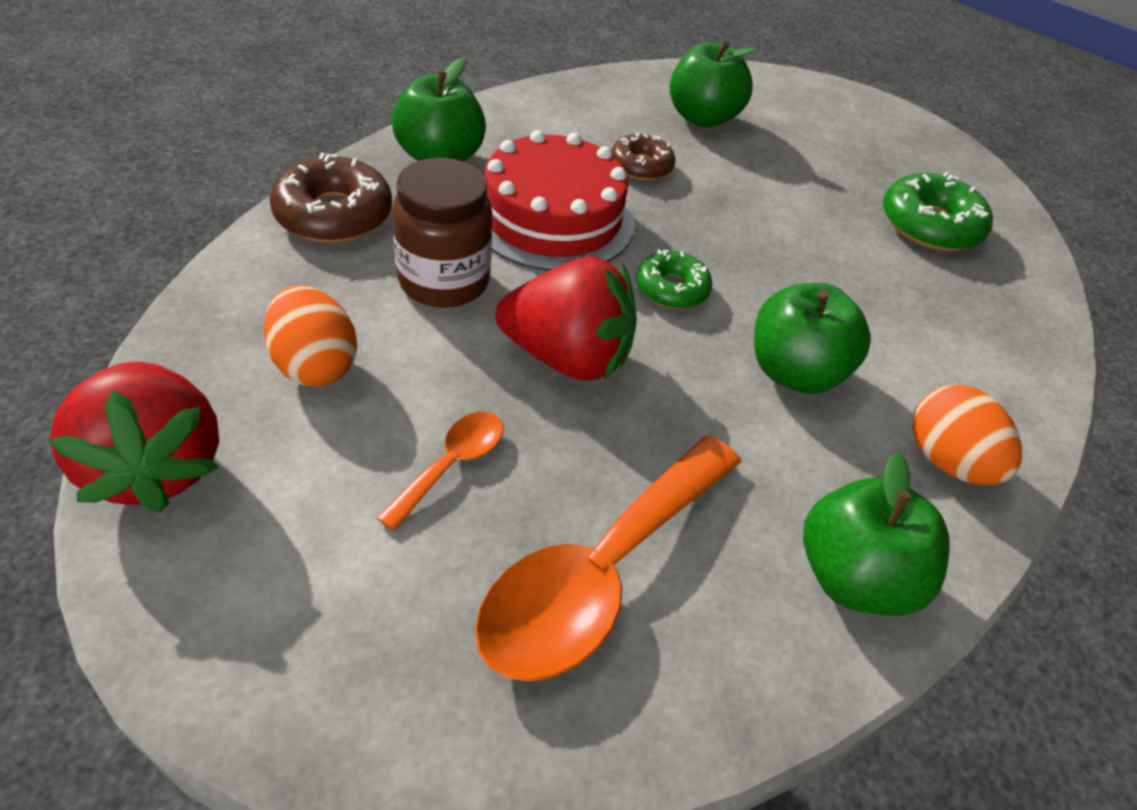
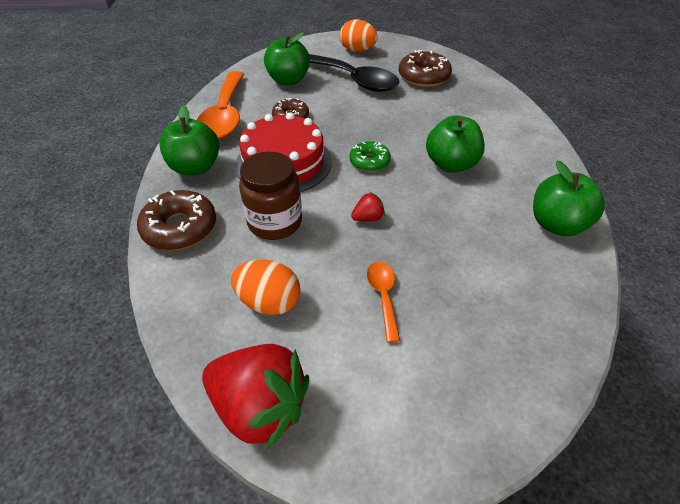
camera: 35 degrees left, 0 degrees up
orange spoon [475,435,741,682] -> orange spoon moved to [197,71,244,139]
red strawberry [496,257,637,381] -> red strawberry [351,192,385,221], size x0.44
green donut [883,172,993,251] -> brown donut [399,50,452,87]
orange egg [912,384,1022,485] -> orange egg moved to [340,19,378,52]
none -> black spoon [309,54,399,92]

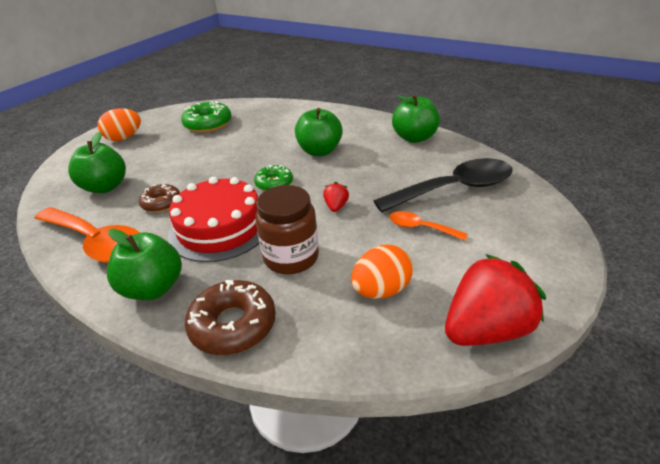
camera: 55 degrees left, 10 degrees down
black spoon [309,54,399,92] -> black spoon moved to [374,158,513,212]
brown donut [399,50,452,87] -> green donut [181,101,232,133]

